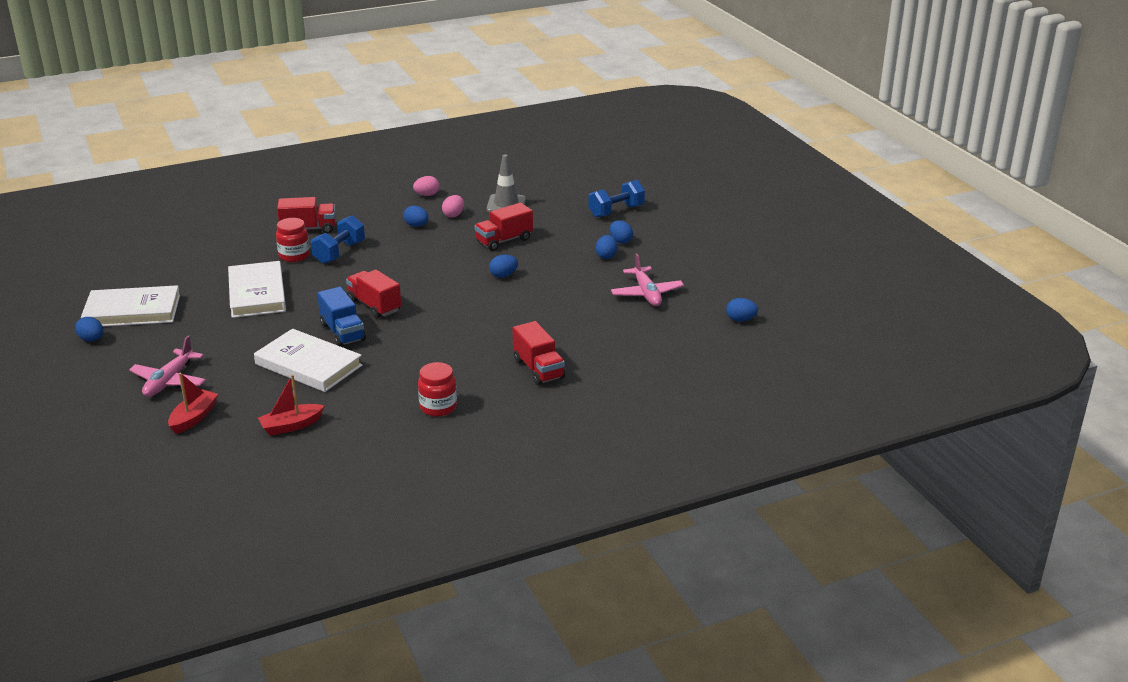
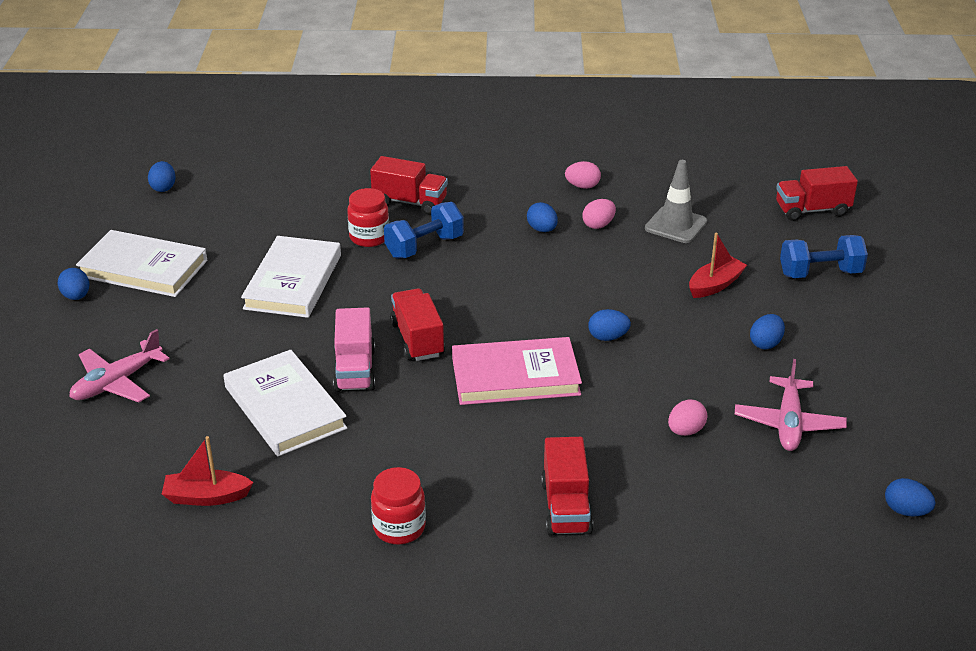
camera: 25 degrees right, 5 degrees up
red boat [168,373,218,434] -> red boat moved to [689,233,747,298]
blue truck [317,287,366,347] -> pink truck [333,307,375,392]
red truck [475,203,533,251] -> red truck moved to [776,166,858,221]
blue egg [610,220,633,244] -> blue egg moved to [148,161,176,192]
none -> pink book [452,337,582,405]
none -> pink egg [668,399,708,436]

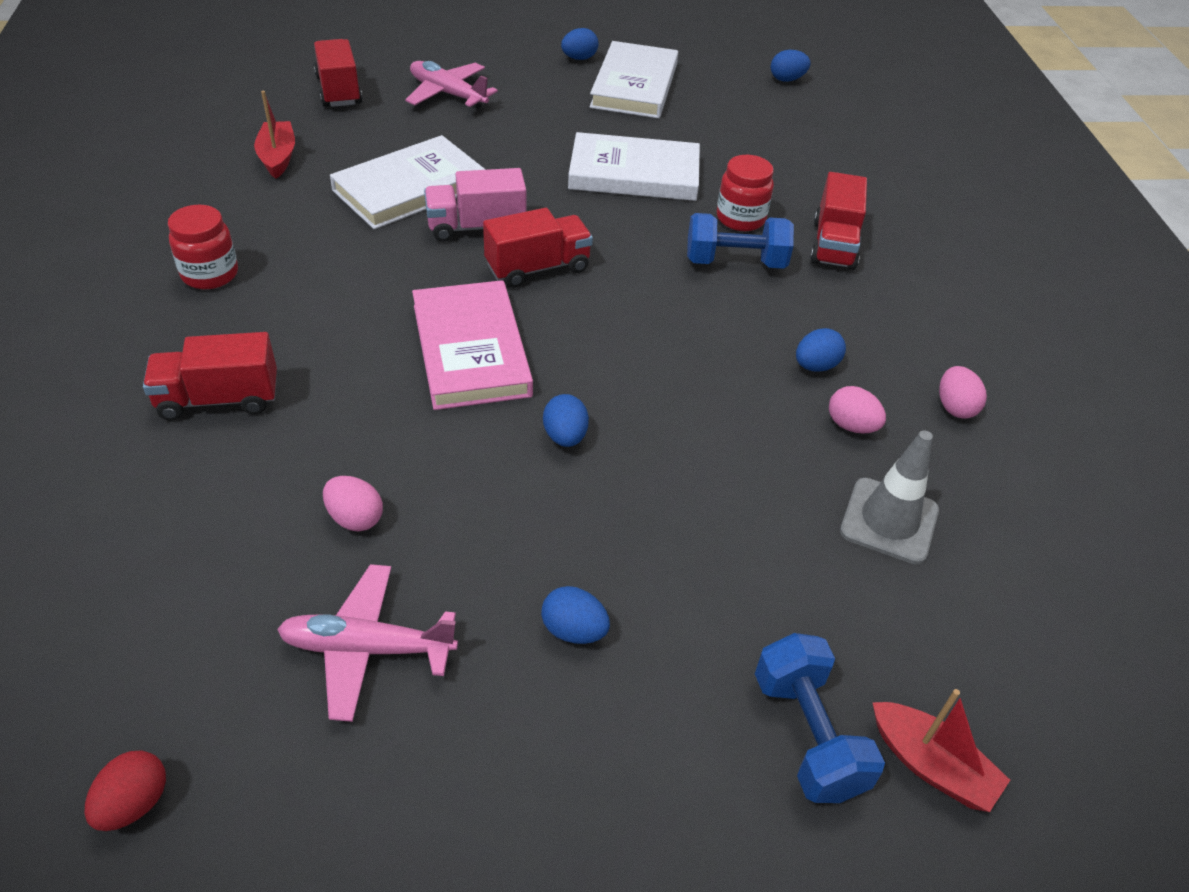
camera: 80 degrees right, 10 degrees up
blue dumbbell [384,202,464,259] -> blue dumbbell turned 45 degrees counterclockwise [687,213,794,269]
red boat [689,233,747,298] -> red boat moved to [872,689,1010,812]
red truck [776,166,858,221] -> red truck moved to [314,39,363,107]
blue egg [885,478,936,517] -> red egg [85,750,166,831]

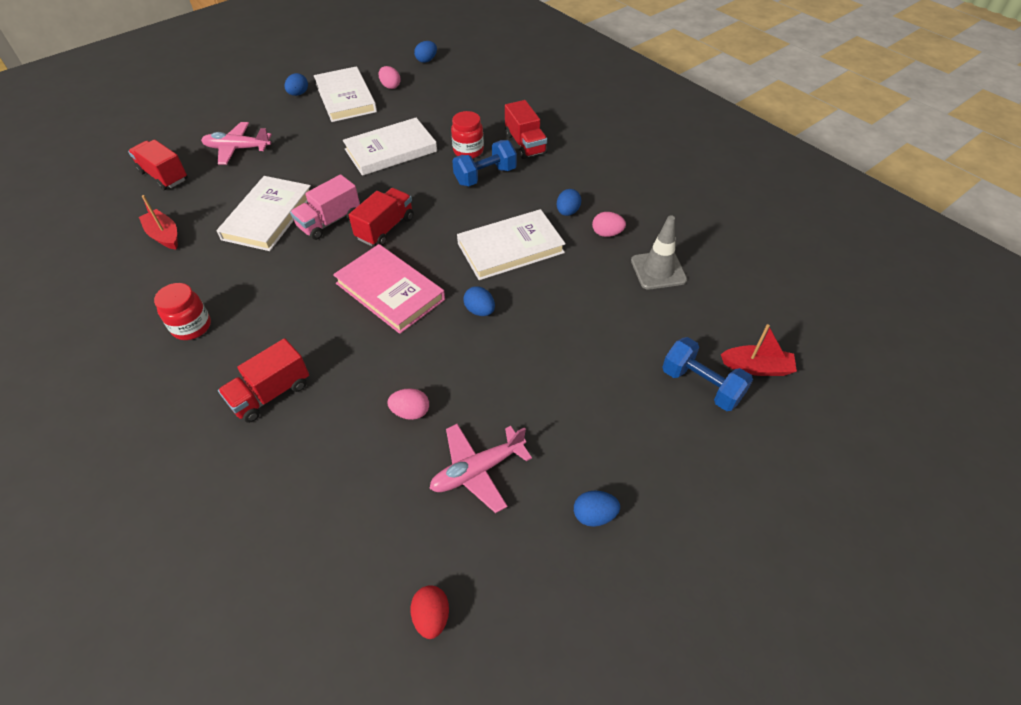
camera: 30 degrees left, 5 degrees up
blue egg [541,586,610,644] -> blue egg moved to [574,491,620,527]
pink egg [939,366,987,419] -> pink egg moved to [379,66,401,89]
none -> white book [457,209,566,280]

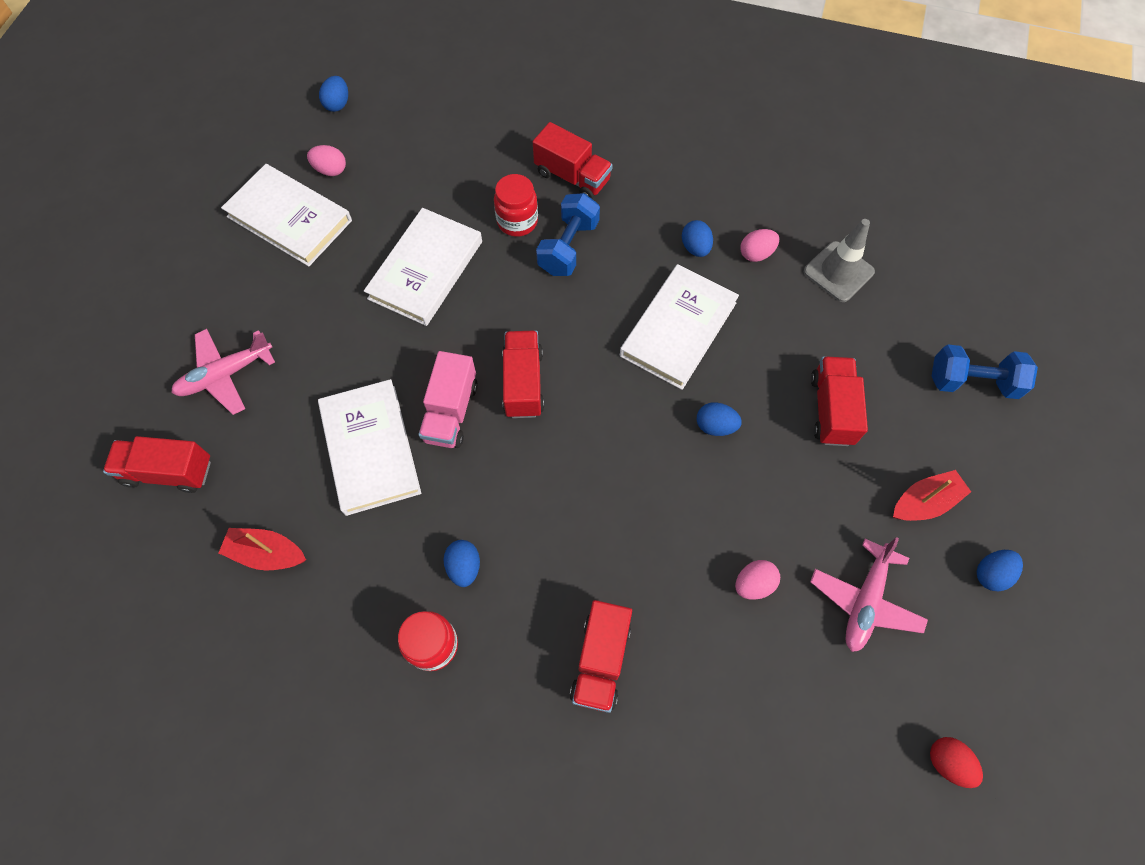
camera: 35 degrees left, 15 degrees up
blue egg [284,73,308,96] -> blue egg moved to [444,540,480,587]
pink book [333,244,445,334] -> none
red boat [721,324,797,376] -> red boat moved to [893,470,971,521]
none -> red truck [811,356,868,446]

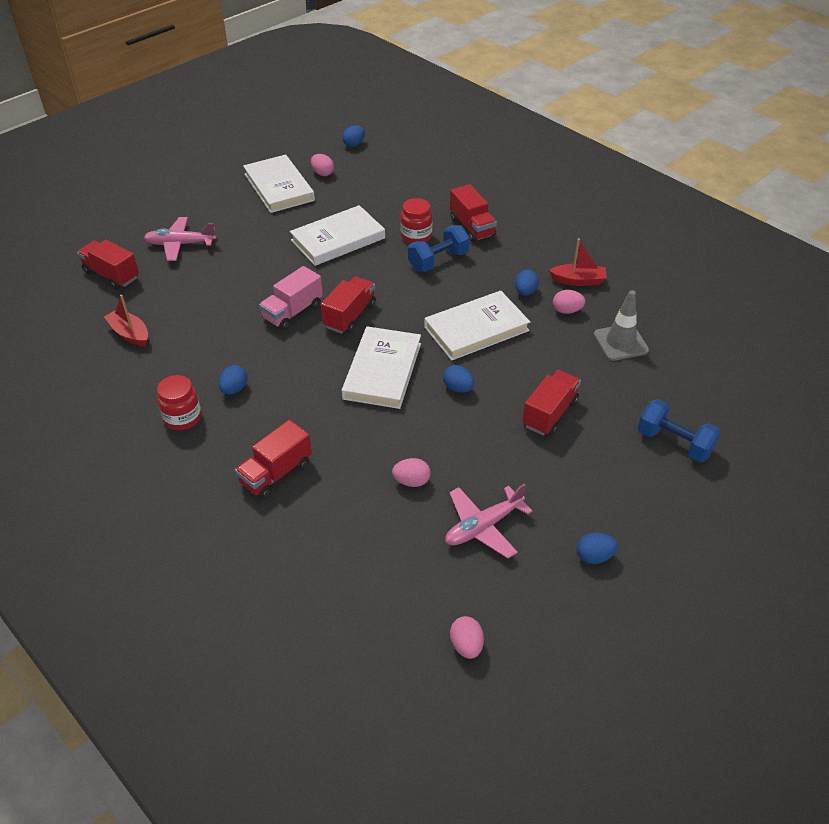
camera: 30 degrees right, 20 degrees down
white book [318,379,421,516] -> white book moved to [342,326,421,409]
red boat [893,470,971,521] -> red boat moved to [549,238,607,286]
red egg [930,737,983,788] -> pink egg [450,616,484,659]

